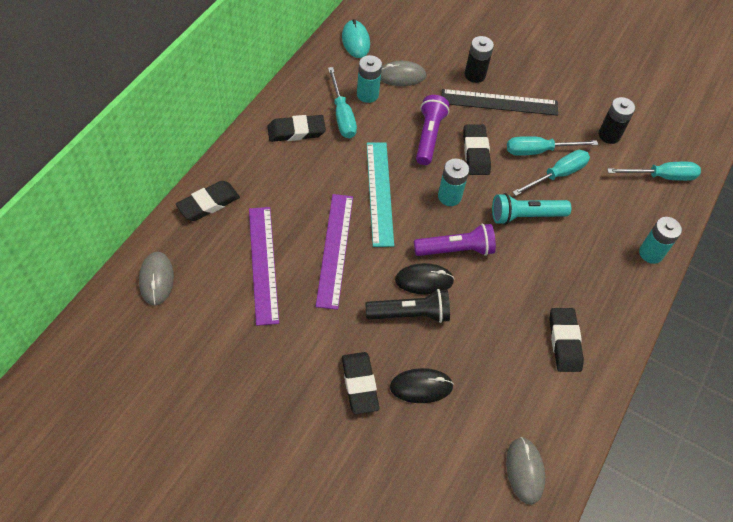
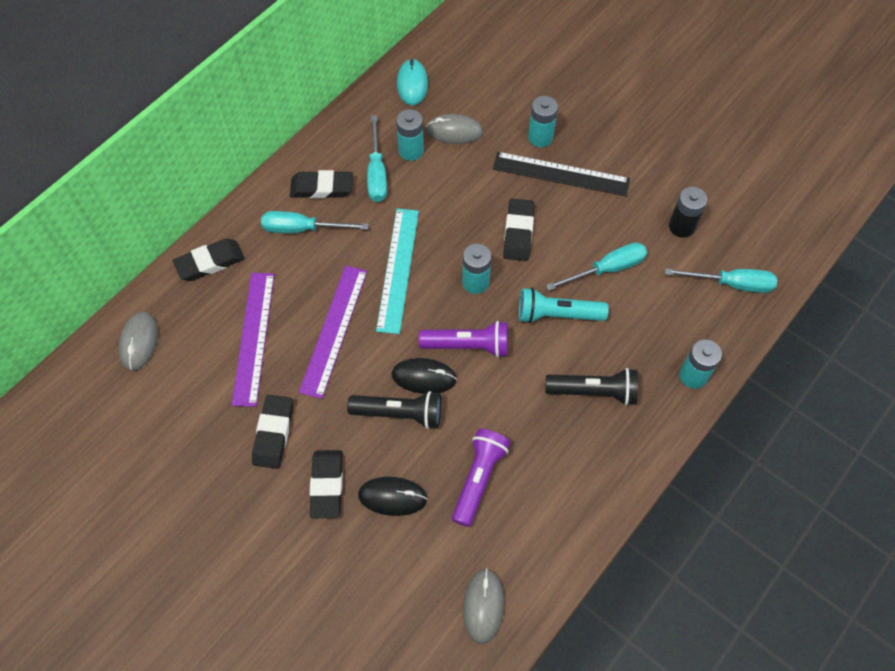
camera: 15 degrees right, 5 degrees up
purple flashlight [416,95,449,165] -> purple flashlight moved to [452,429,511,527]
black battery [464,36,494,83] -> turquoise battery [528,96,558,147]
turquoise screwdriver [507,136,598,156] -> turquoise screwdriver moved to [261,211,369,233]
black eraser [549,308,584,372] -> black eraser moved to [252,395,293,469]
none -> black flashlight [545,368,638,405]

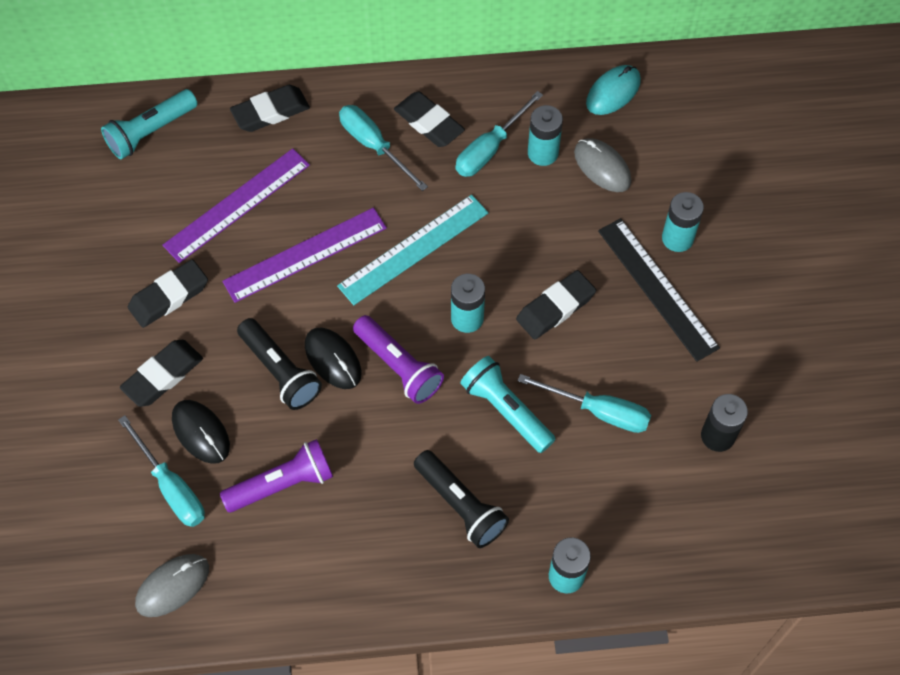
camera: 45 degrees right, 0 degrees up
grey mouse [119,312,158,371] -> turquoise flashlight [101,89,198,159]
black eraser [173,238,245,281] -> black eraser turned 45 degrees counterclockwise [230,85,310,132]
turquoise screwdriver [665,268,777,293] -> turquoise screwdriver moved to [118,415,205,527]

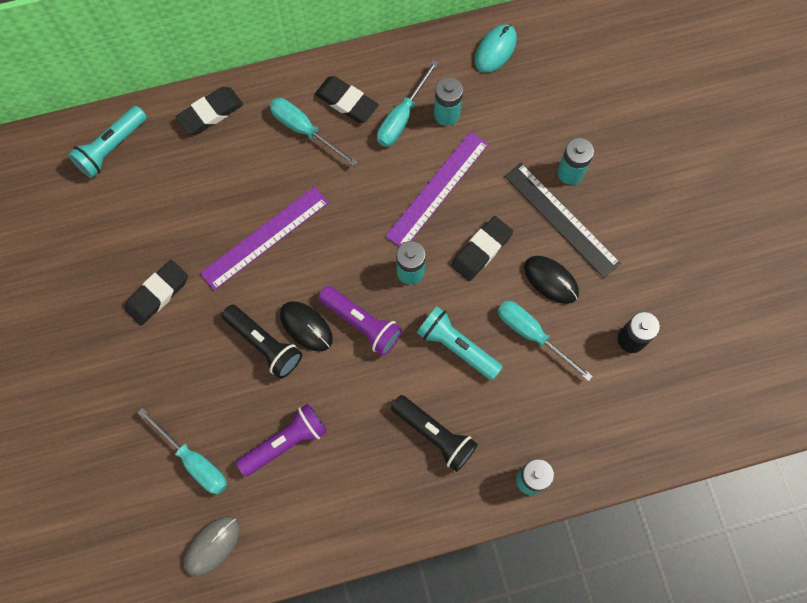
camera: 10 degrees left, 10 degrees up
black eraser [120,340,203,407] -> none
purple ruler [162,148,310,263] -> purple ruler moved to [385,132,488,246]
black mouse [172,400,230,464] -> black mouse moved to [524,256,579,304]
turquoise ruler [337,195,489,305] -> none
turquoise screwdriver [518,374,651,433] -> turquoise screwdriver turned 150 degrees counterclockwise [498,301,593,381]
grey mouse [574,138,631,192] -> none

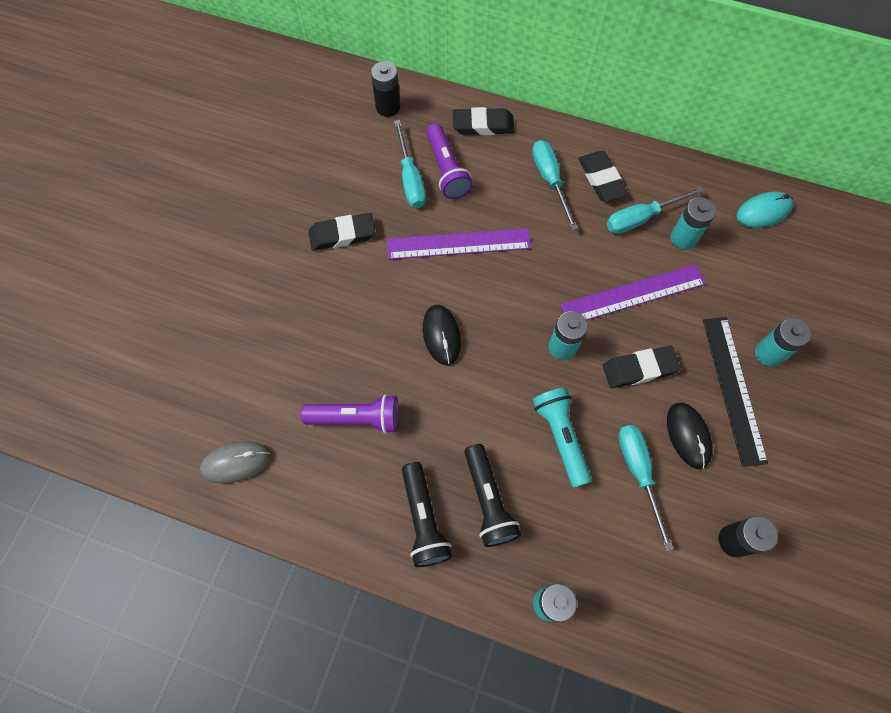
camera: 35 degrees right, 5 degrees down
turquoise flashlight [68,106,147,178] -> black battery [371,61,400,117]
turquoise screwdriver [138,408,227,494] -> turquoise screwdriver moved to [394,120,426,208]
black flashlight [222,305,302,379] -> black flashlight moved to [402,462,452,567]
purple flashlight [318,286,402,356] -> purple flashlight moved to [426,124,473,199]

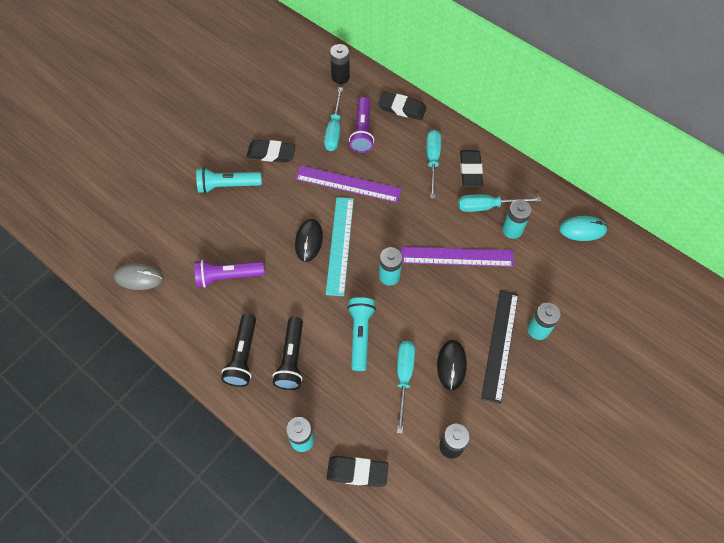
camera: 20 degrees right, 5 degrees down
purple flashlight [301,395,399,434] -> purple flashlight turned 150 degrees clockwise [194,260,265,288]
black eraser [603,346,681,388] -> black eraser moved to [327,456,389,487]
none -> turquoise flashlight [196,167,262,193]
none -> turquoise ruler [326,197,354,296]

